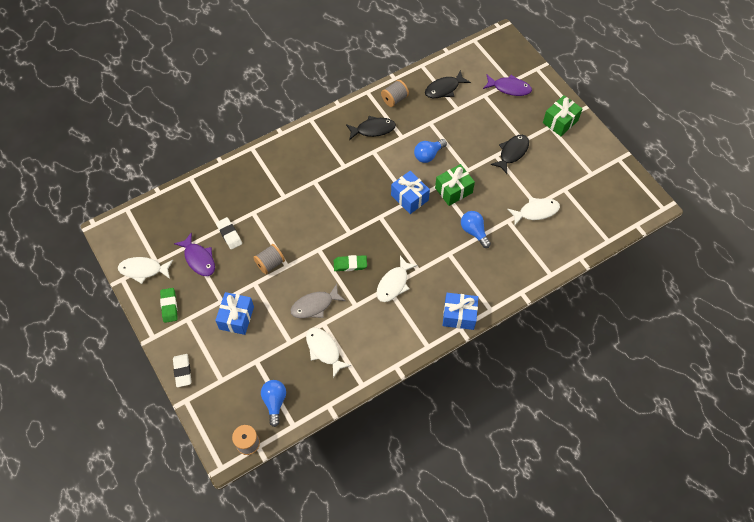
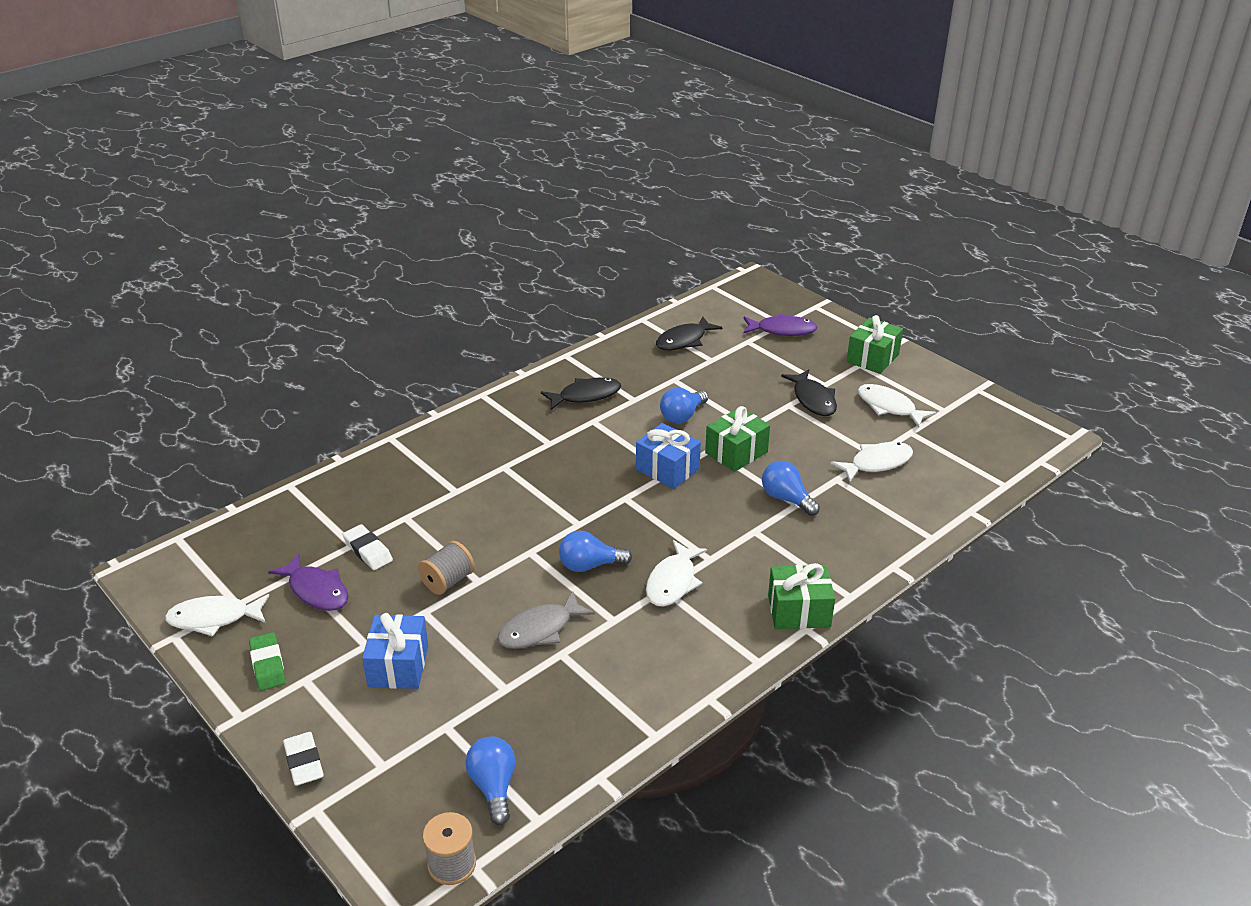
camera: 10 degrees left, 25 degrees down
white fish [306,328,352,378] -> white fish moved to [858,384,936,428]
green eraser [334,255,367,271] -> blue light bulb [559,531,632,572]
grey spool [381,80,409,107] -> none
blue gift [442,293,478,330] -> green gift [768,563,835,629]
black fish [490,135,529,174] -> black fish turned 135 degrees clockwise [781,369,837,416]

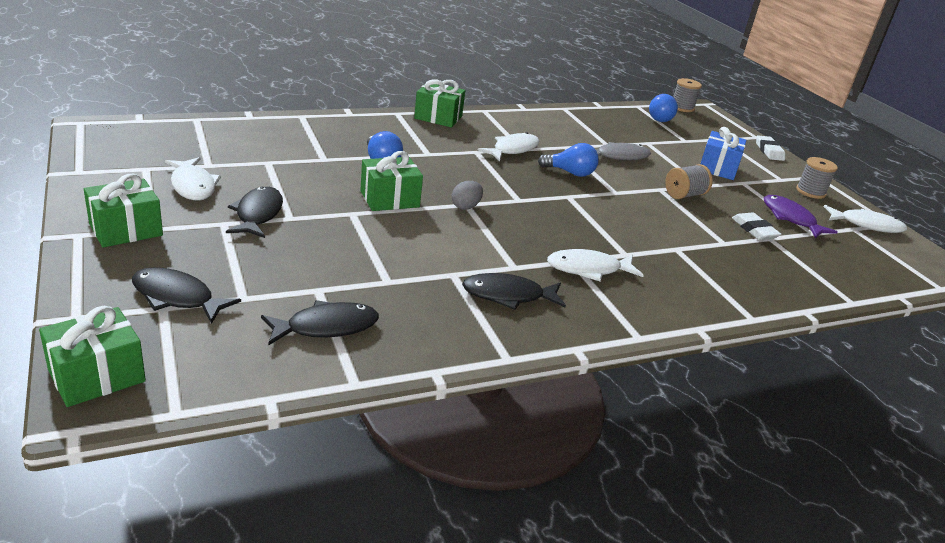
camera: 165 degrees left, 5 degrees down
green eraser [249,632,286,691] -> grey spool [796,157,838,199]
blue gift [636,423,701,489] -> grey egg [452,181,483,210]
blue light bulb [660,388,708,423] -> none
purple fish [743,314,818,336] -> black fish [132,267,241,324]
white fish [830,442,913,482] -> white fish moved to [547,249,644,281]
none -> green gift [39,306,146,407]

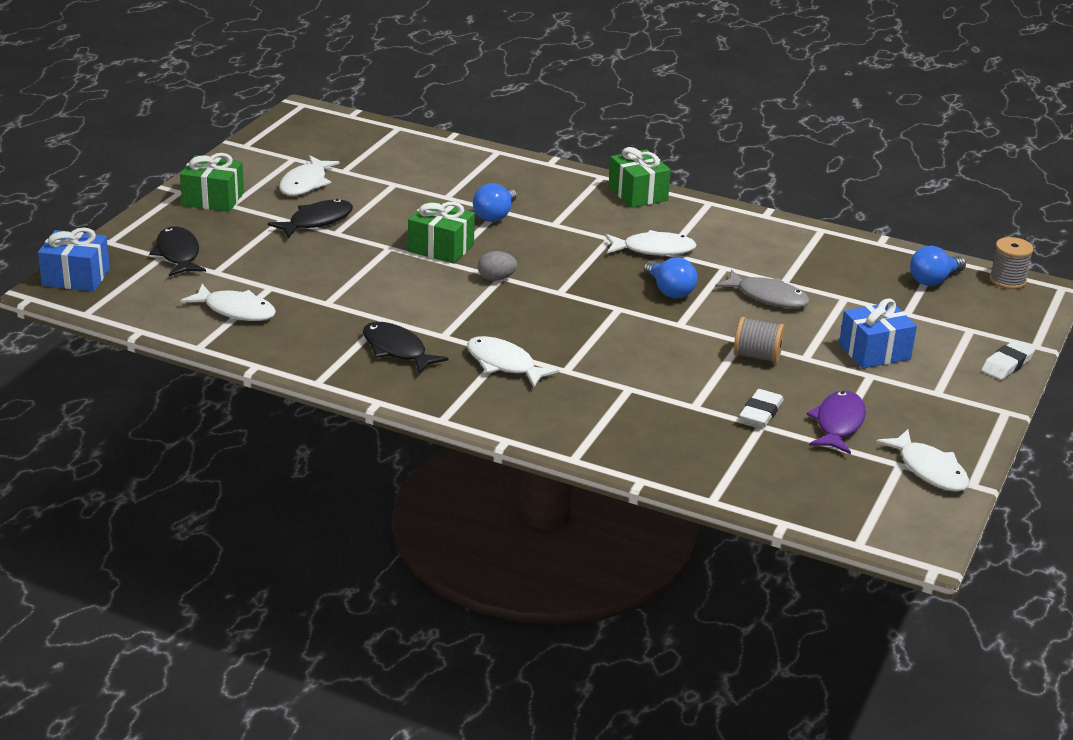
camera: 50 degrees right, 0 degrees up
green gift [39,306,146,407] -> blue gift [38,227,110,291]
black fish [261,300,379,345] -> white fish [181,284,276,321]
grey spool [796,157,838,199] -> none

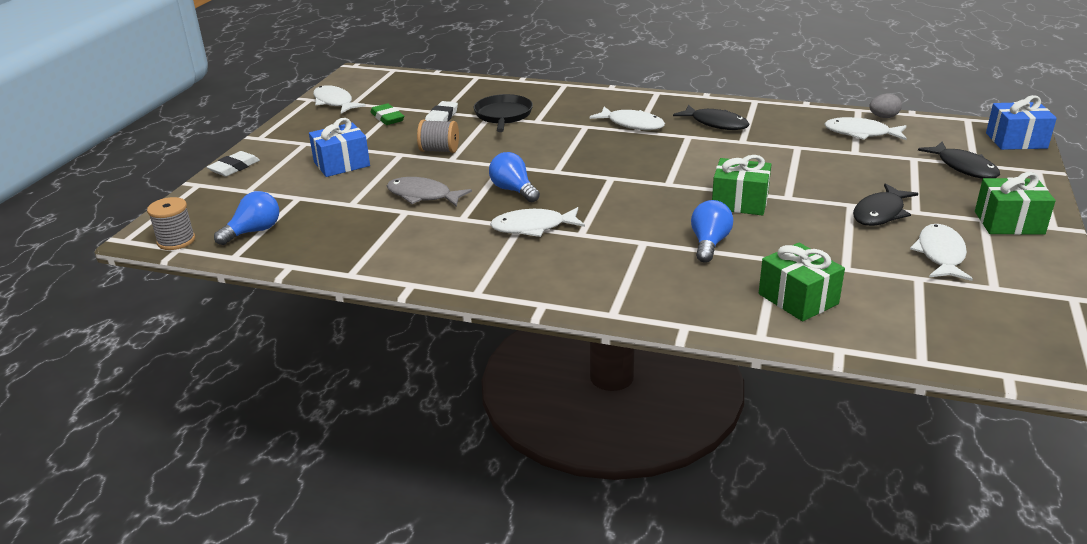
camera: 175 degrees right, 0 degrees up
grey egg [478,251,517,281] -> grey egg moved to [869,94,902,118]
green gift [609,147,671,208] -> green gift moved to [759,243,845,322]
purple fish [807,391,866,454] -> green eraser [371,103,404,125]
none -> black pan [474,94,533,132]

